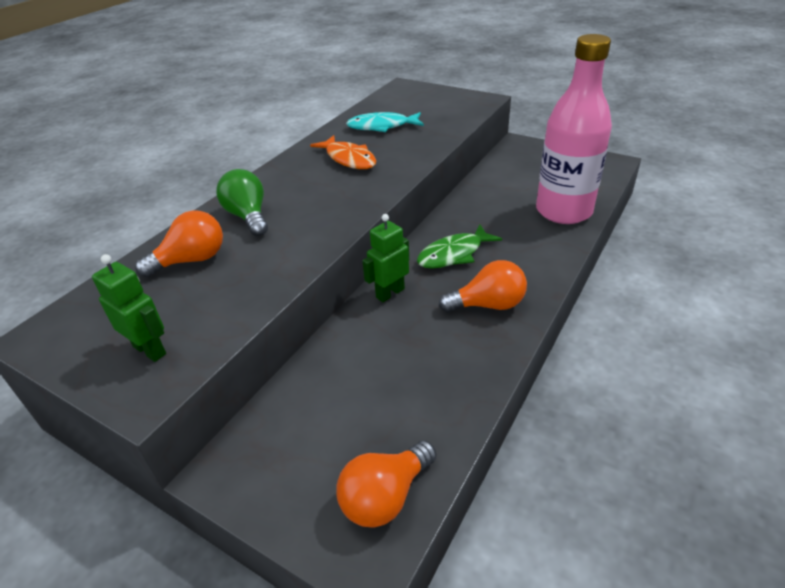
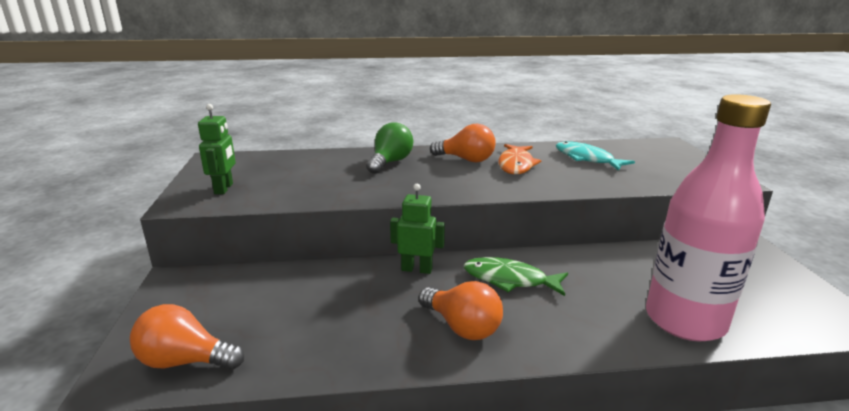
camera: 50 degrees right, 15 degrees down
orange light bulb [135,210,223,278] -> orange light bulb moved to [430,124,496,162]

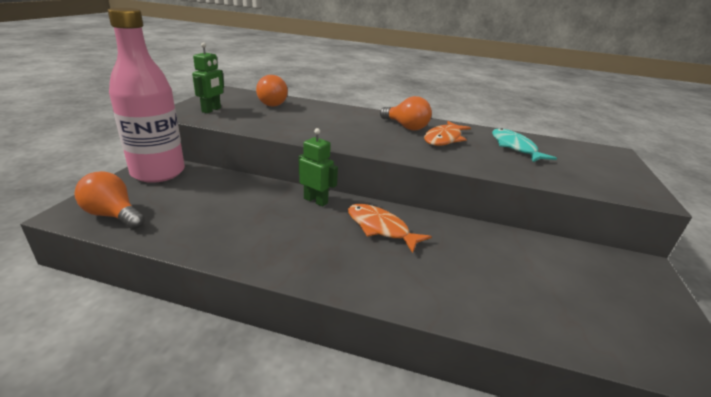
camera: 20 degrees right, 5 degrees up
green light bulb [366,122,413,174] -> none
orange light bulb [419,281,503,340] -> orange light bulb moved to [256,75,288,106]
green fish [464,257,568,296] -> orange fish [348,204,432,253]
pink bottle [646,94,771,341] -> pink bottle moved to [108,8,185,183]

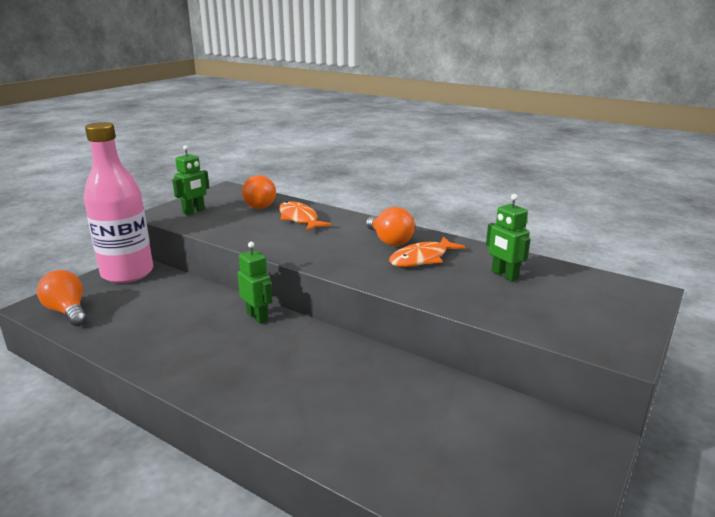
camera: 20 degrees right, 5 degrees down
orange fish [348,204,432,253] -> orange fish moved to [279,201,332,231]
turquoise fish [492,128,557,162] -> green robot [486,194,530,282]

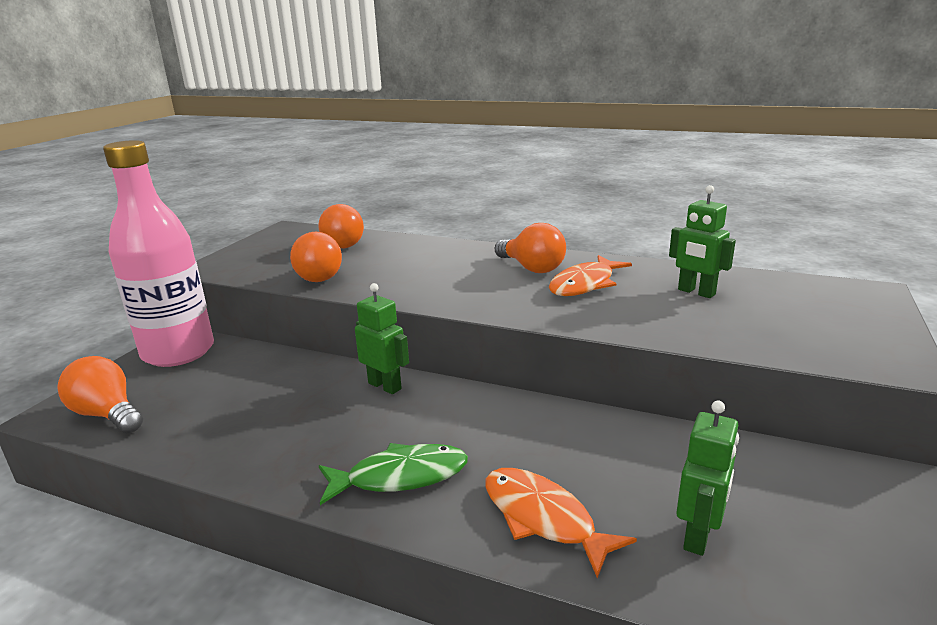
camera: 10 degrees left, 0 degrees up
green robot [172,145,209,215] -> green robot moved to [676,400,739,556]
orange fish [279,201,332,231] -> orange fish moved to [485,468,637,578]
none -> orange light bulb [290,231,342,282]
none -> green fish [319,443,468,505]

